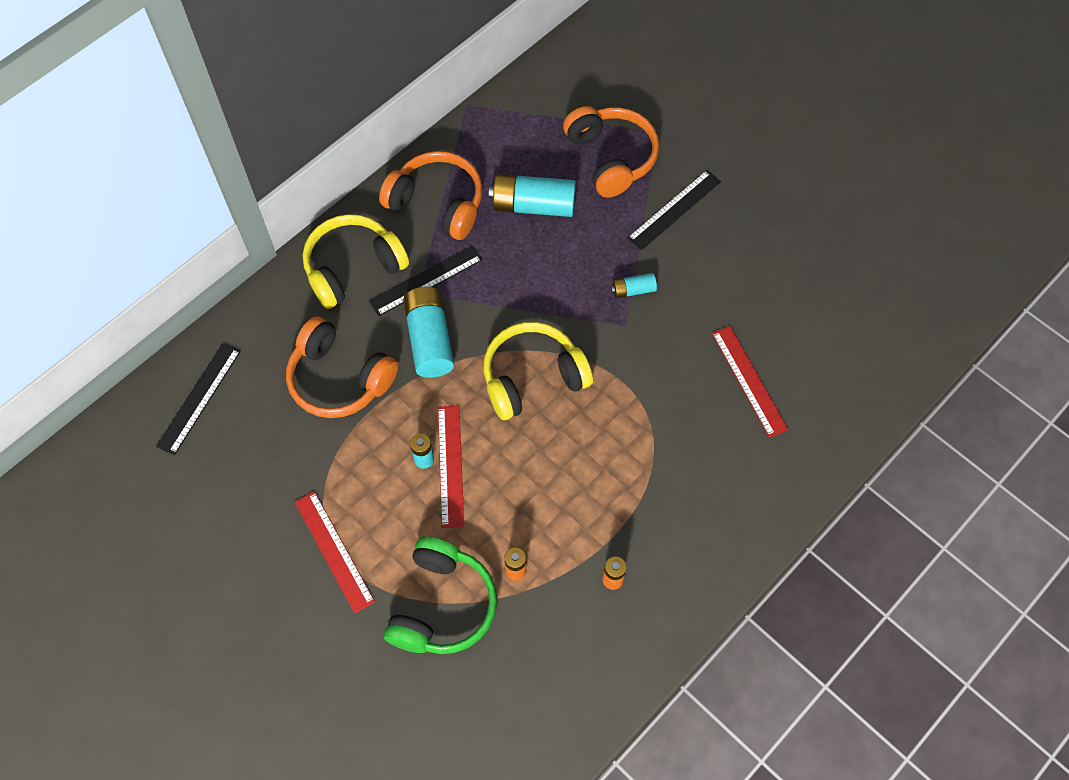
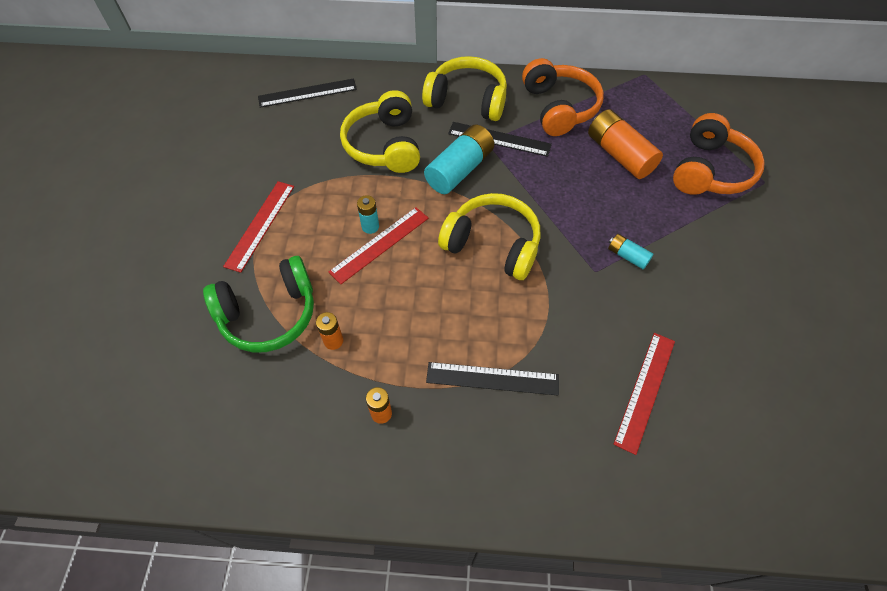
camera: 50 degrees right, 5 degrees down
orange headphones [286,317,398,418] -> yellow headphones [340,90,420,173]
turquoise battery [489,174,576,217] -> orange battery [588,109,663,179]
black ruler [627,170,721,251] -> black ruler moved to [426,362,559,396]

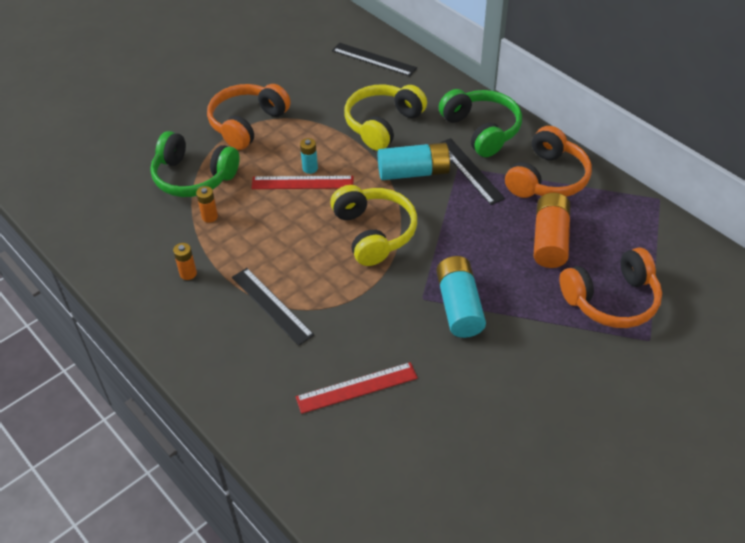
camera: 45 degrees right, 10 degrees down
red ruler [223,181,294,273] -> orange headphones [207,84,291,150]
yellow headphones [422,56,507,121] -> green headphones [439,89,522,157]
turquoise battery [608,234,653,269] -> turquoise battery [436,256,486,338], size x1.98

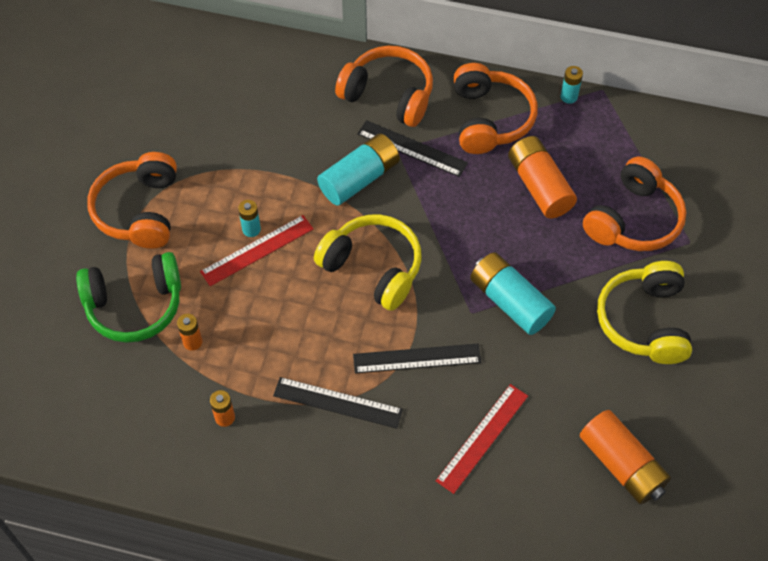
camera: 35 degrees left, 10 degrees up
black ruler [332,43,417,76] -> black ruler moved to [353,344,481,373]
yellow headphones [344,84,427,151] -> yellow headphones moved to [597,261,692,364]
green headphones [439,89,522,157] -> orange headphones [335,46,433,127]
none -> turquoise battery [560,66,583,104]
none -> orange battery [580,410,671,504]

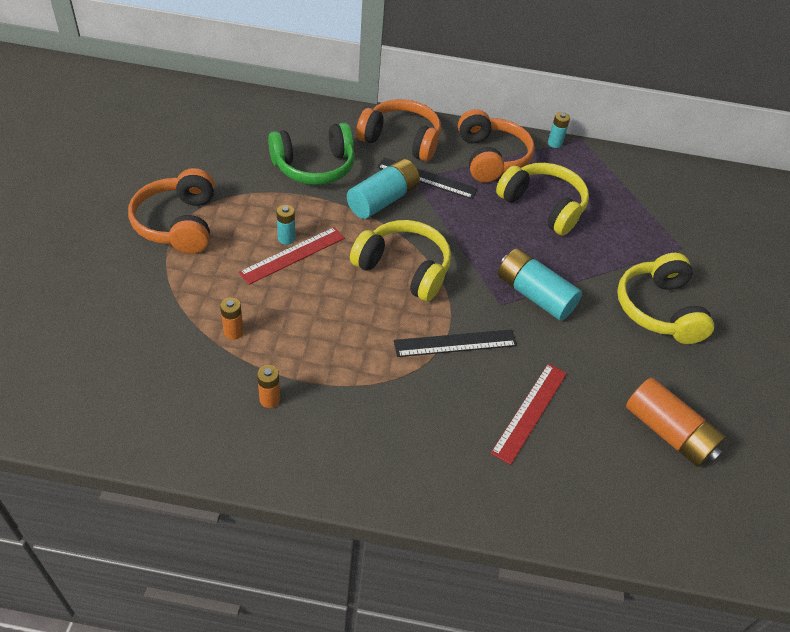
camera: 10 degrees left, 10 degrees down
green headphones [76,252,181,343] -> green headphones moved to [268,122,355,185]
black ruler [273,377,403,429] -> none
orange battery [508,136,577,219] -> yellow headphones [496,163,589,236]
orange headphones [583,157,686,251] -> none

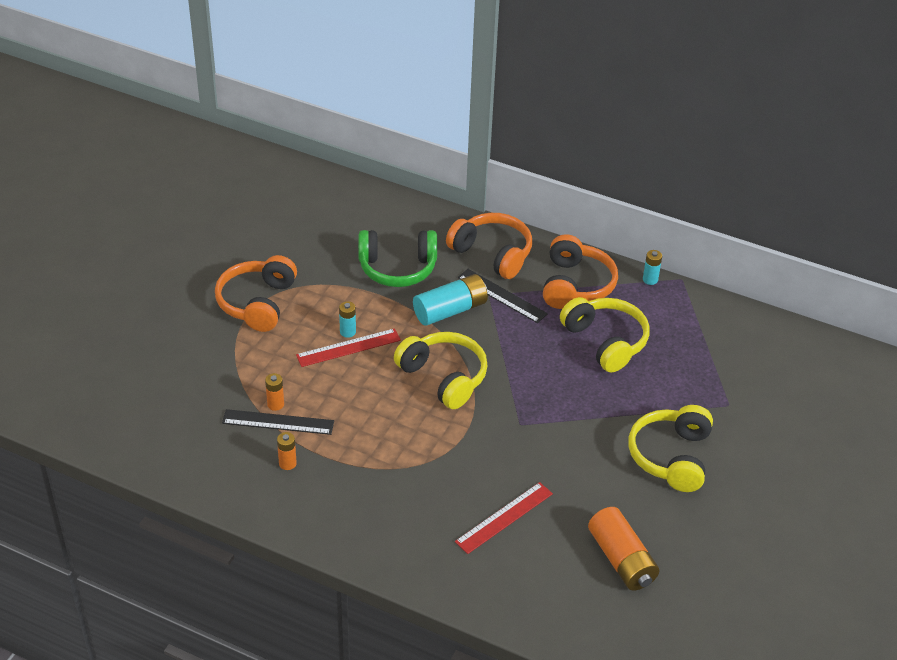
camera: 20 degrees right, 5 degrees down
black ruler [394,329,517,357] -> black ruler moved to [222,409,334,435]
turquoise battery [498,248,582,321] -> none

